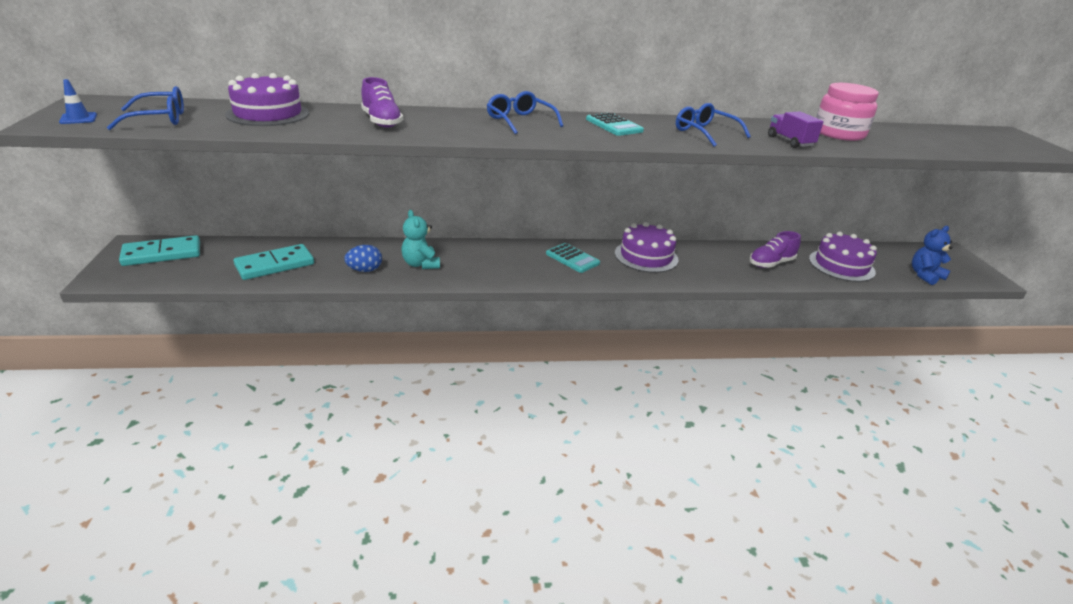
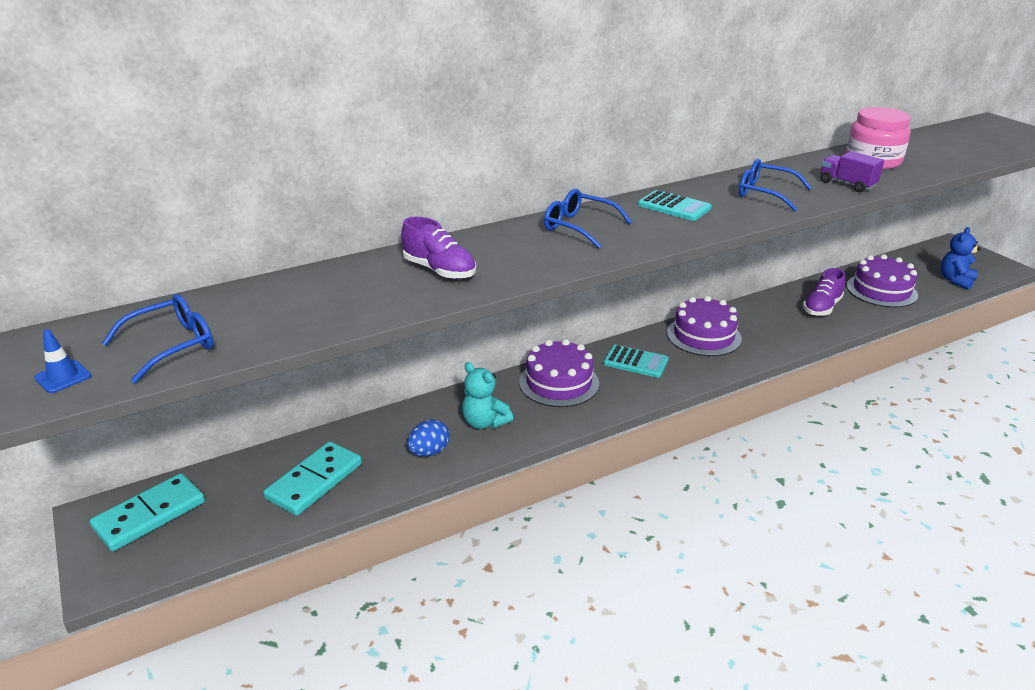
camera: 20 degrees left, 0 degrees up
purple cake [225,73,309,126] -> purple cake moved to [519,339,599,407]

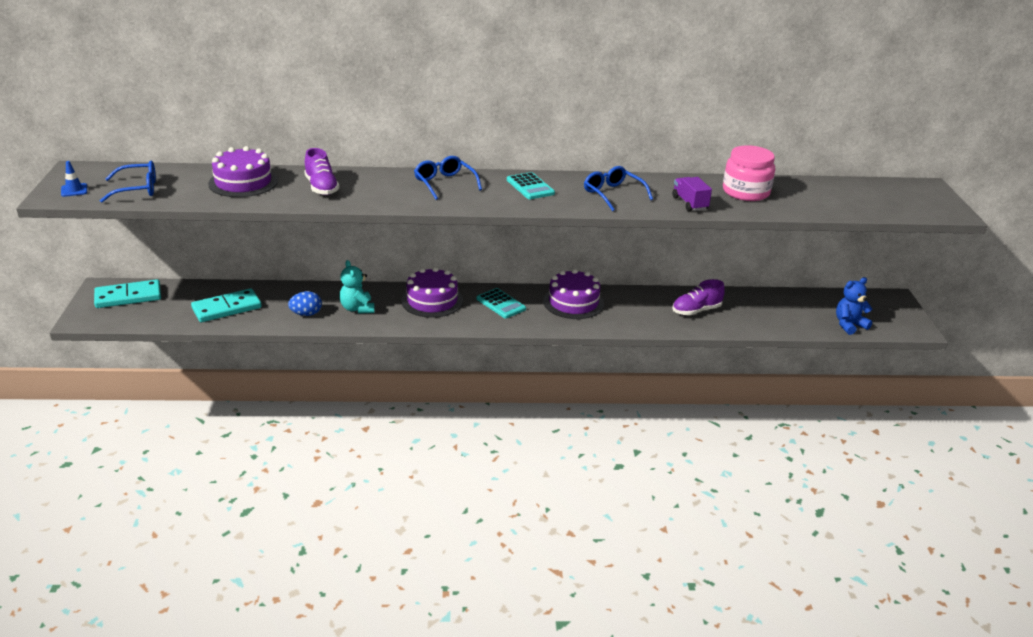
camera: 25 degrees right, 0 degrees up
purple cake [846,254,918,307] -> purple cake moved to [208,146,278,197]

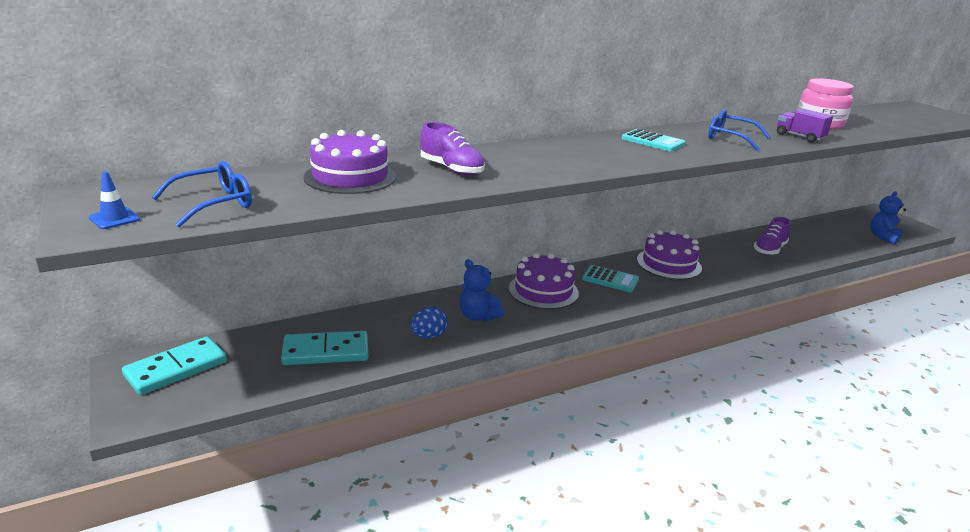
camera: 25 degrees left, 5 degrees down
turquoise domino [191,288,262,322] -> turquoise domino turned 45 degrees clockwise [281,331,368,365]
turquoise teddy bear [339,260,375,314] -> blue teddy bear [459,259,504,321]
blue glasses [414,156,482,200] -> none

